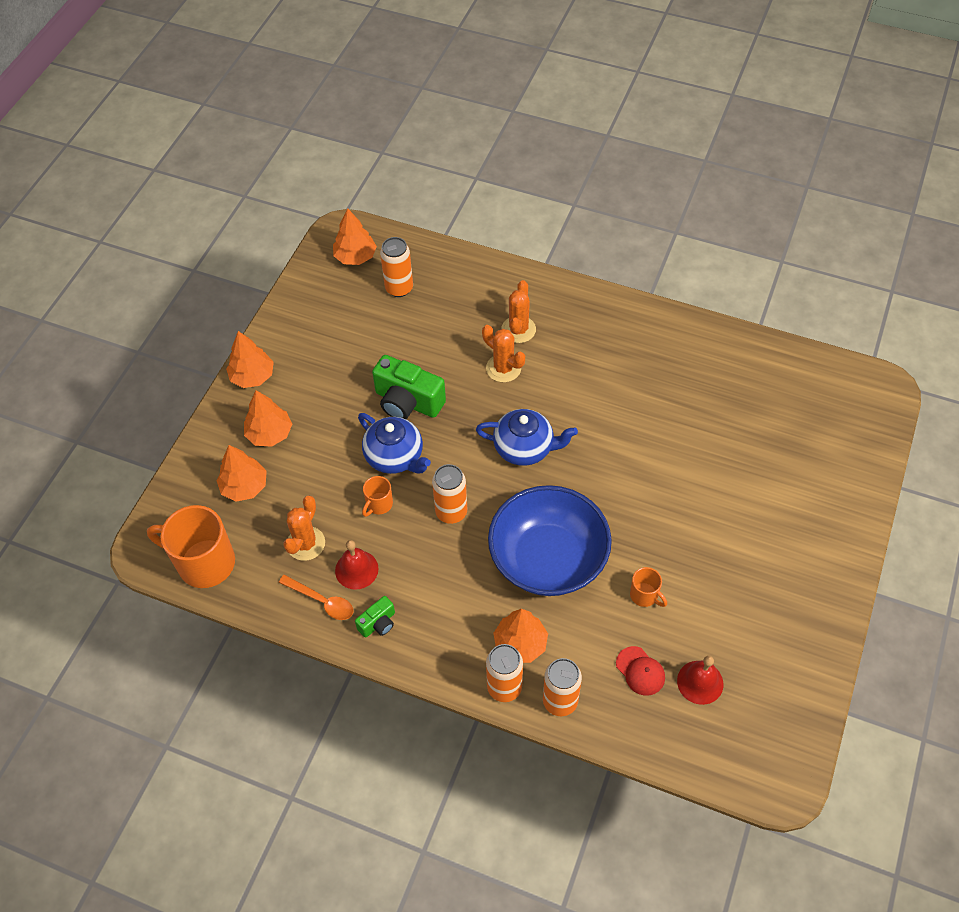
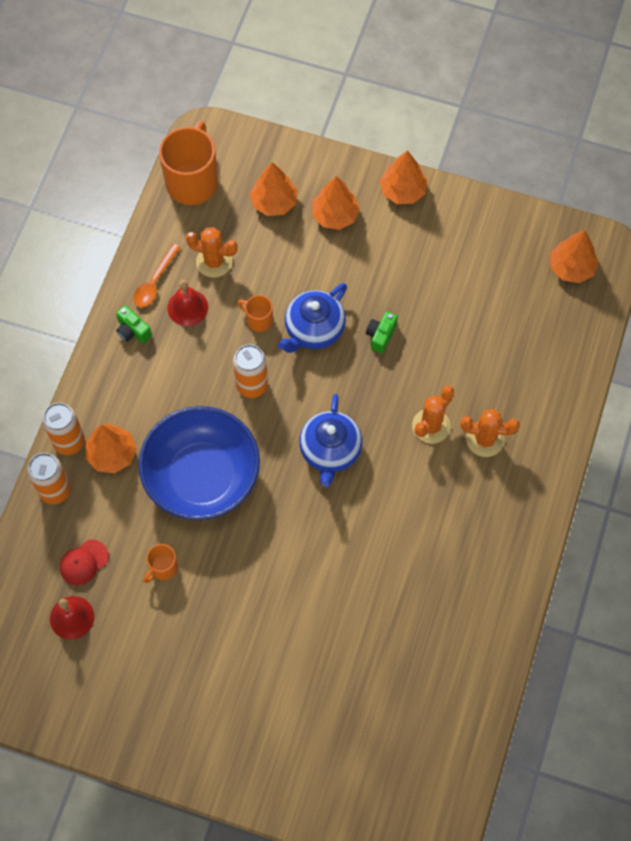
camera: 85 degrees right, 10 degrees up
green camera [372,355,446,419] -> green camera [366,311,398,354], size x0.51
orange can [380,237,413,297] -> none

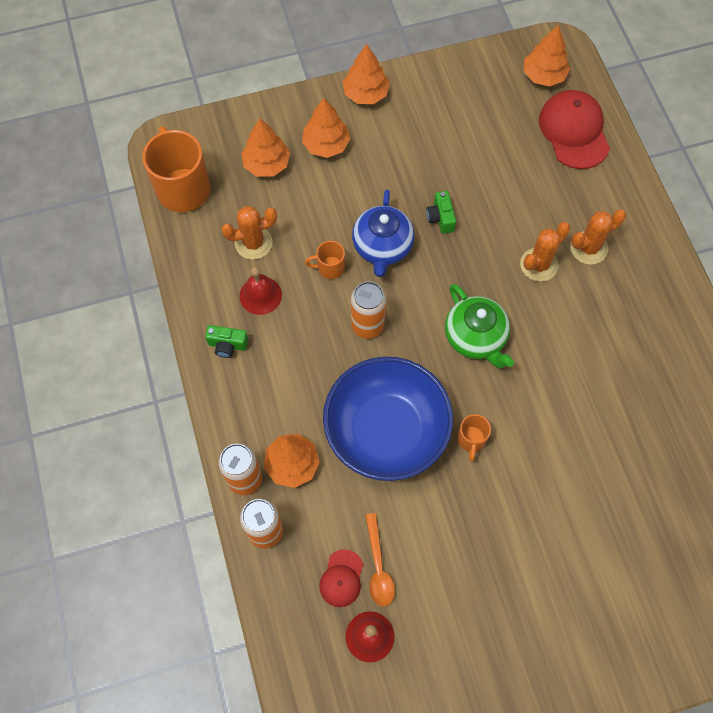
camera: 35 degrees left, 0 degrees up
orange spoon [133,243,181,307] -> orange spoon moved to [365,513,395,607]
orange mug [143,544,178,583] -> orange mug moved to [458,414,491,461]
blue teapot [299,394,362,487] -> green teapot [445,284,514,368]
orange cactus [412,385,454,444] -> orange cactus turned 45 degrees clockwise [520,222,570,282]
none -> red cap [539,90,610,169]

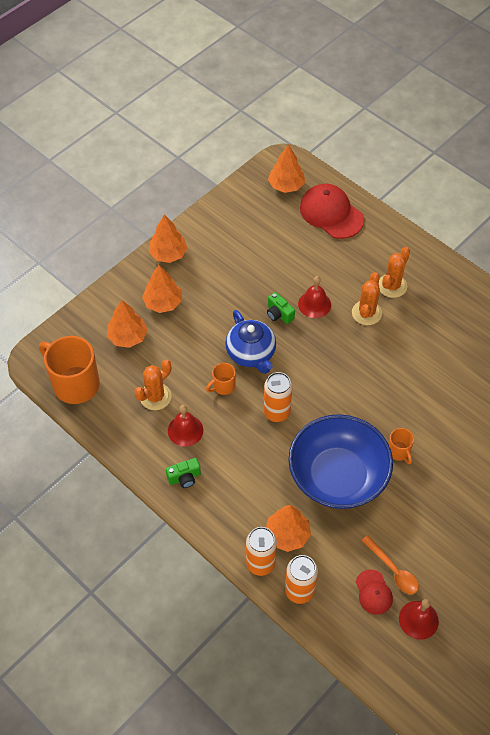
camera: 30 degrees left, 10 degrees down
green teapot [445,284,514,368] -> none
none -> red bell [298,276,331,318]

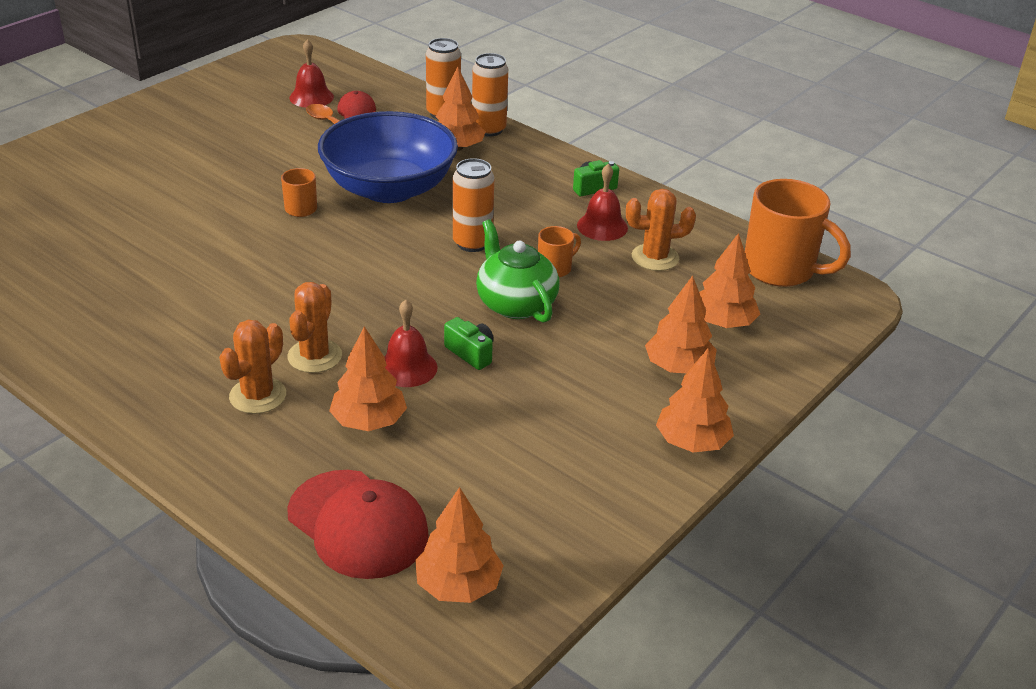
camera: 175 degrees right, 20 degrees down
orange cactus [134,360,172,410] -> orange cactus turned 45 degrees clockwise [626,189,696,271]
blue teapot [225,310,276,374] -> green teapot [476,219,560,323]
none -> orange tree [329,327,407,431]

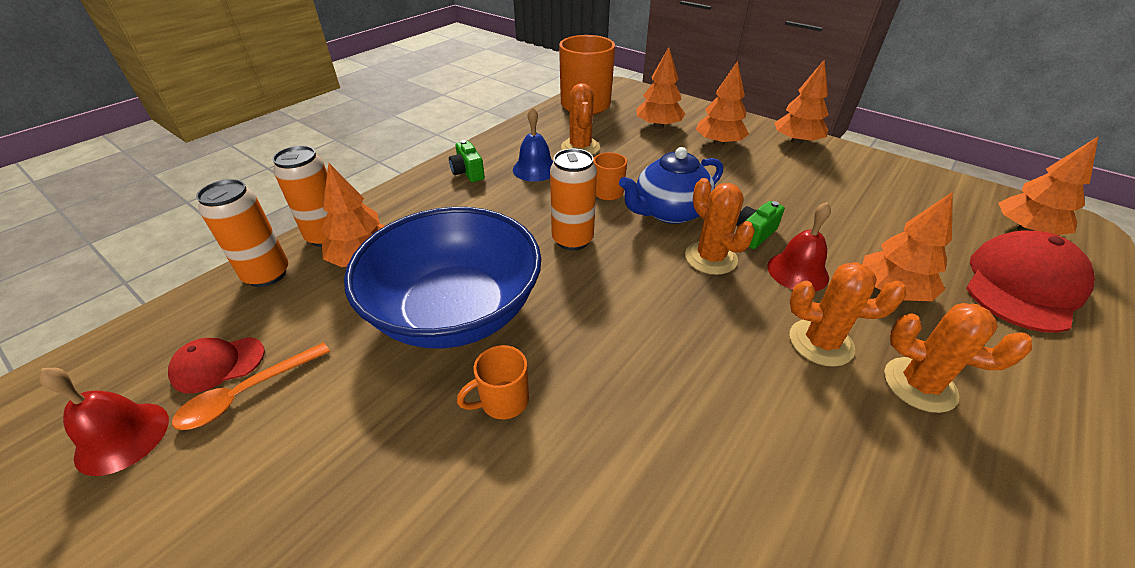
camera: 90 degrees left, 5 degrees up
green teapot [476,219,560,323] -> blue teapot [619,147,723,224]
red bell [577,164,628,241] -> blue bell [513,107,554,182]
none -> orange cactus [685,178,755,275]

